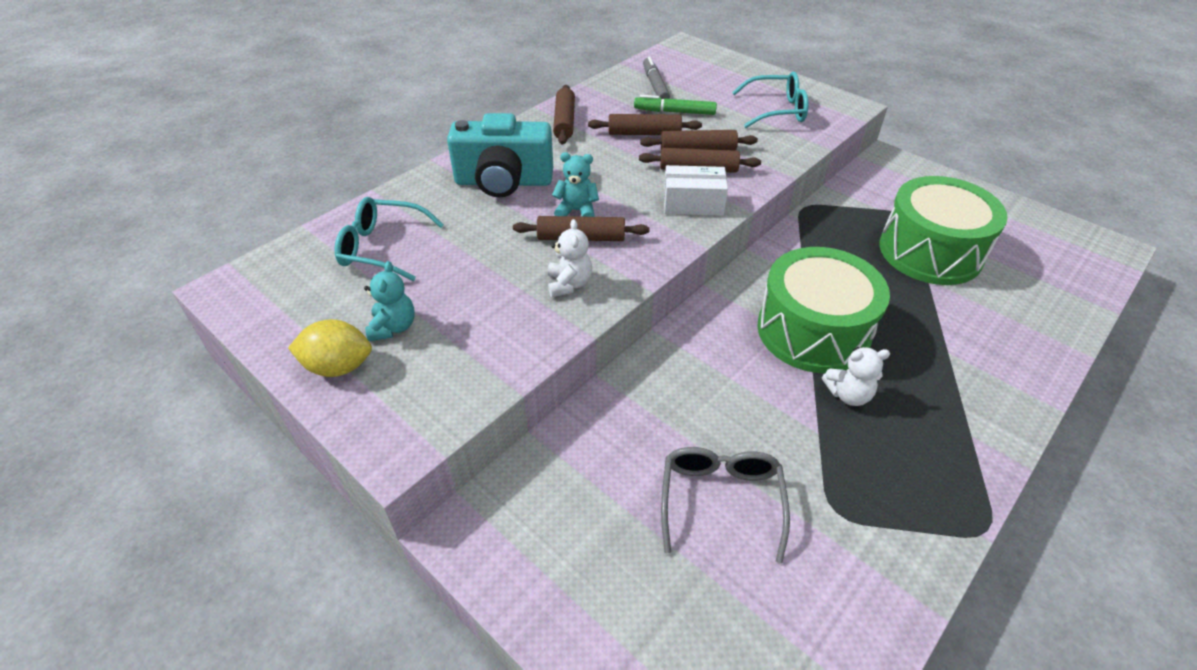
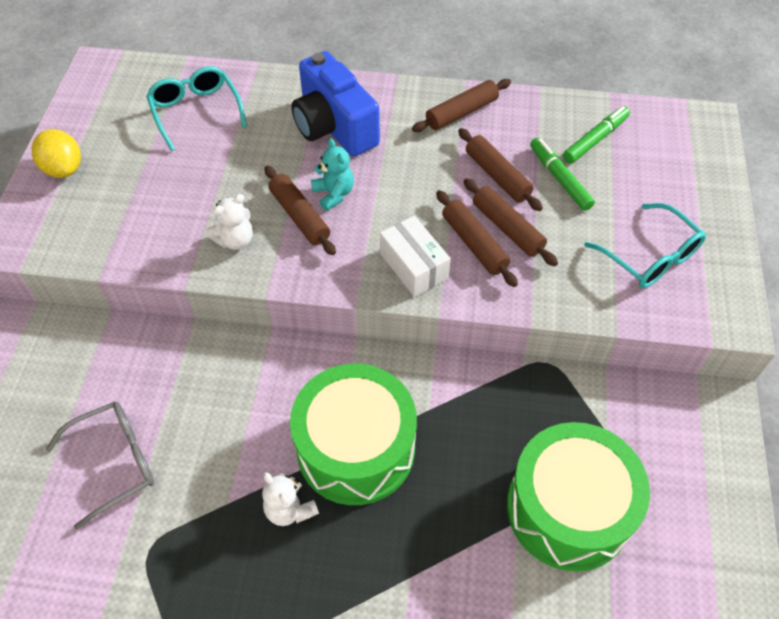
camera: 55 degrees right, 10 degrees up
turquoise teddy bear [364,261,415,341] -> none
turquoise camera [447,113,553,198] -> blue camera [291,51,380,156]
grey marker [643,56,670,99] -> green marker [563,106,630,164]

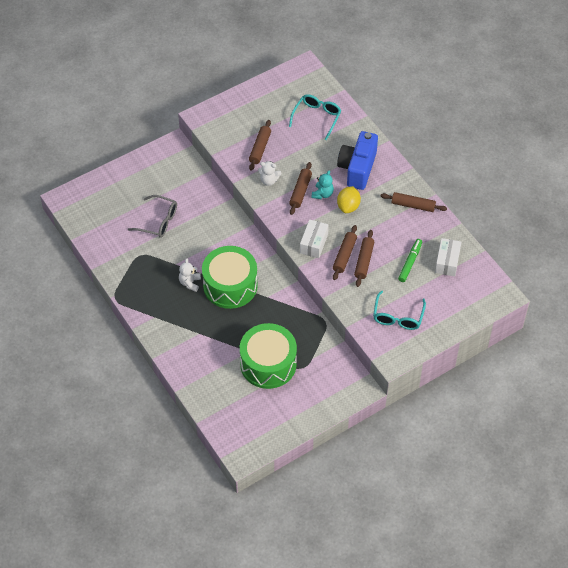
camera: 50 degrees right, 0 degrees up
yellow lemon [31,129,81,178] -> yellow lemon moved to [337,186,361,213]
brown rolling pin [458,128,543,211] -> brown rolling pin moved to [249,120,271,171]
green marker [563,106,630,164] -> white box [435,238,462,276]

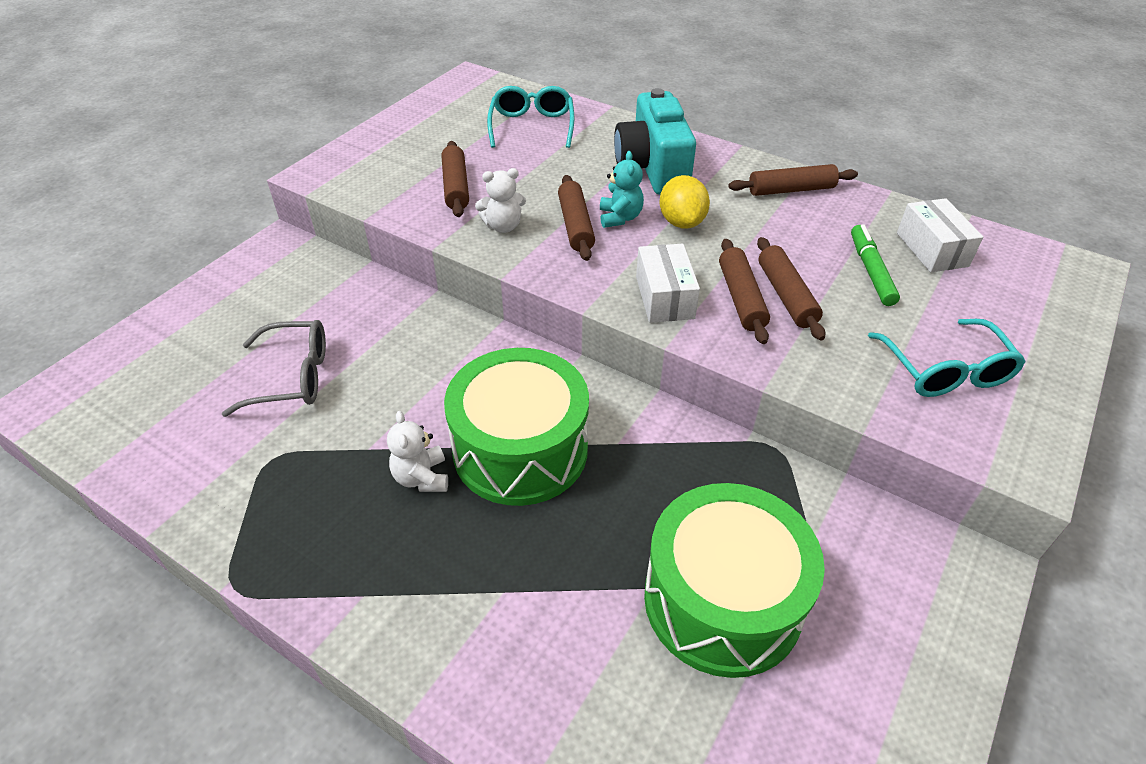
camera: 25 degrees left, 10 degrees down
blue camera [337,131,378,190] -> turquoise camera [614,88,696,195]

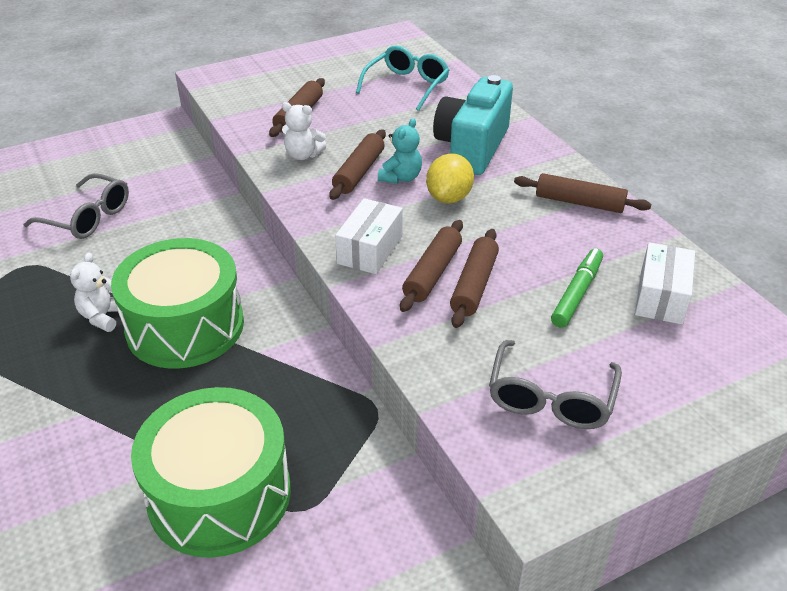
camera: 30 degrees right, 5 degrees down
turquoise glasses [868,319,1026,397] -> grey glasses [489,340,622,429]

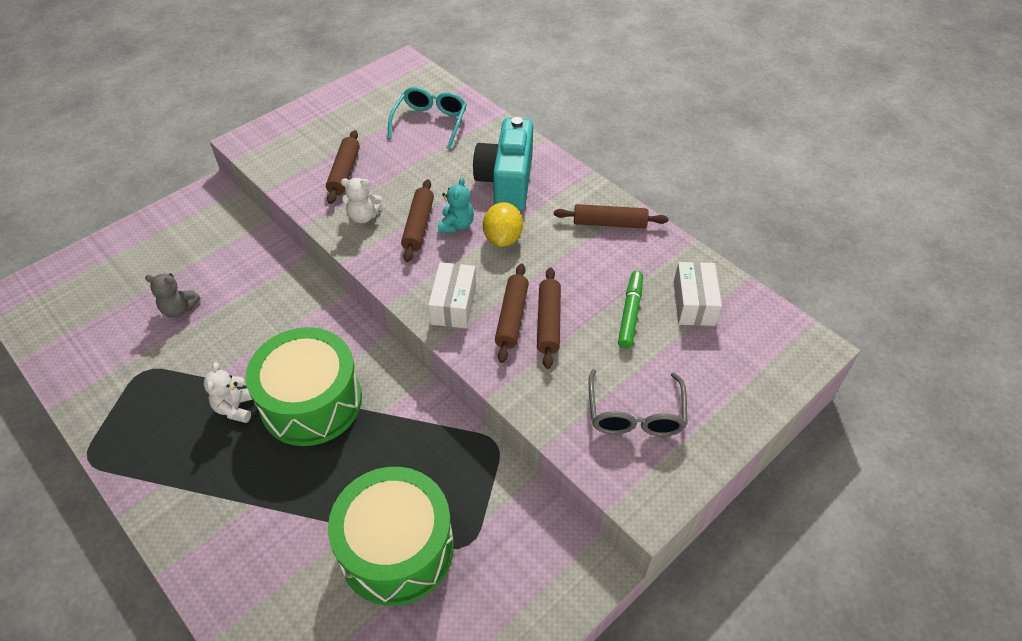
camera: 15 degrees left, 10 degrees up
grey glasses [23,173,129,239] -> grey teddy bear [145,273,200,318]

